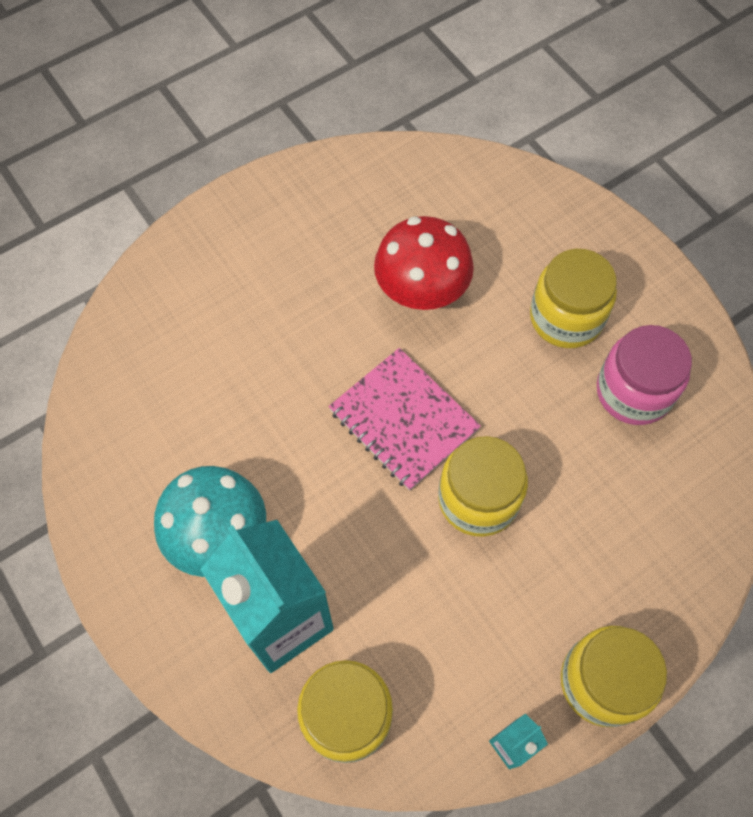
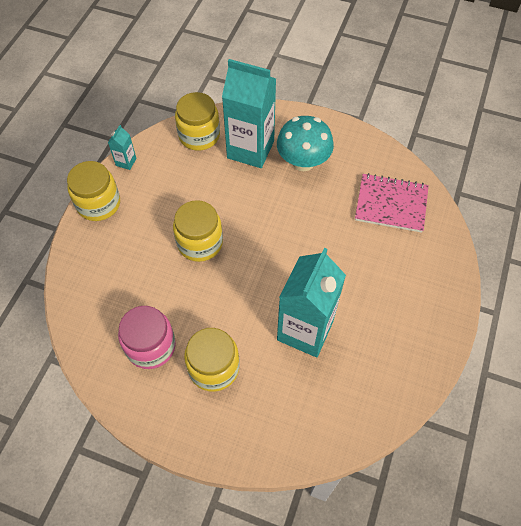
camera: 145 degrees right, 5 degrees down
pink notebook [329,348,481,491] -> pink notebook moved to [355,173,429,233]
red mushroom [374,216,474,310] -> turquoise carton [277,248,346,357]

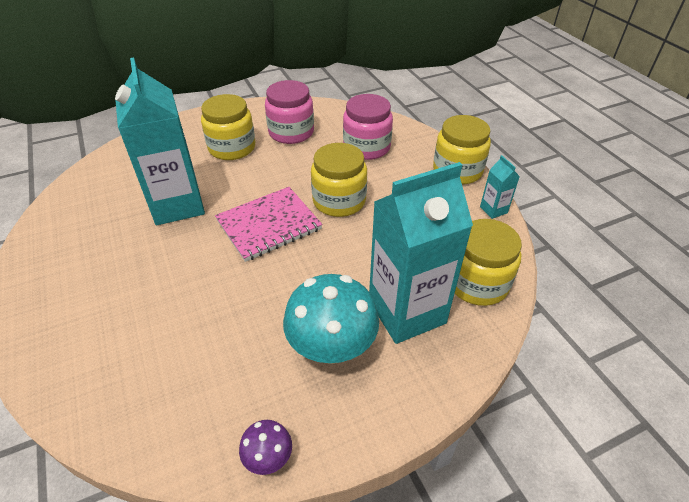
camera: 135 degrees right, 15 degrees down
pink notebook [355,173,429,233] -> pink notebook moved to [215,187,322,262]
none -> purple mushroom [239,420,292,475]
none -> pink jar [343,94,393,160]

